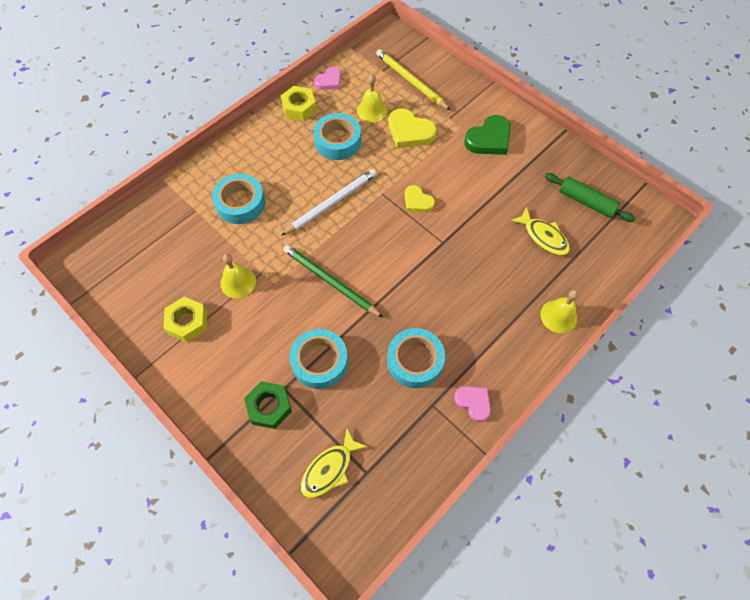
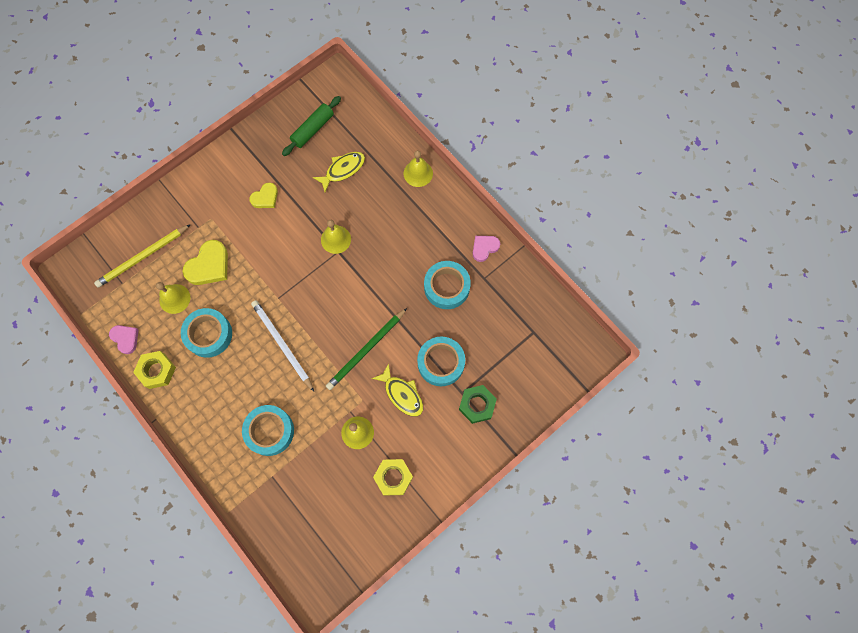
camera: 85 degrees left, 10 degrees up
yellow fish [301,429,368,498] -> yellow fish moved to [372,363,423,416]
yellow heart [405,185,435,212] -> yellow heart moved to [249,183,278,208]
green heart [464,115,511,155] -> none
none -> yellow bell [321,220,351,254]

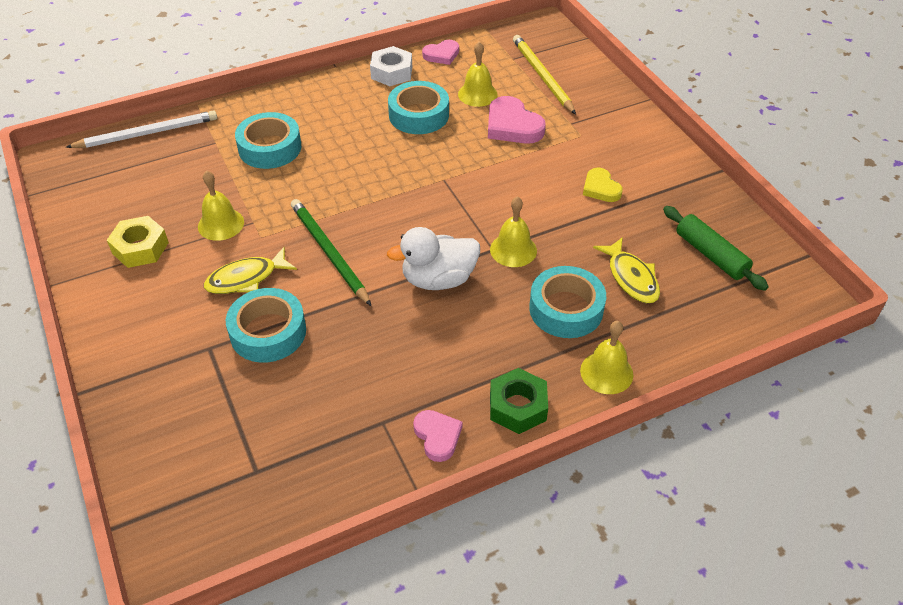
camera: 105 degrees right, 25 degrees down
yellow nut [133,351,176,389] -> white nut [370,46,412,86]
yellow heart [182,240,228,285] -> pink heart [488,96,546,144]
white pencil [251,300,314,392] -> white pencil moved to [66,110,217,148]
turquoise tape [424,261,471,309] -> turquoise tape moved to [529,266,606,338]
green nut [459,385,497,424] -> green nut moved to [490,368,548,434]
none -> white duck [387,227,480,290]

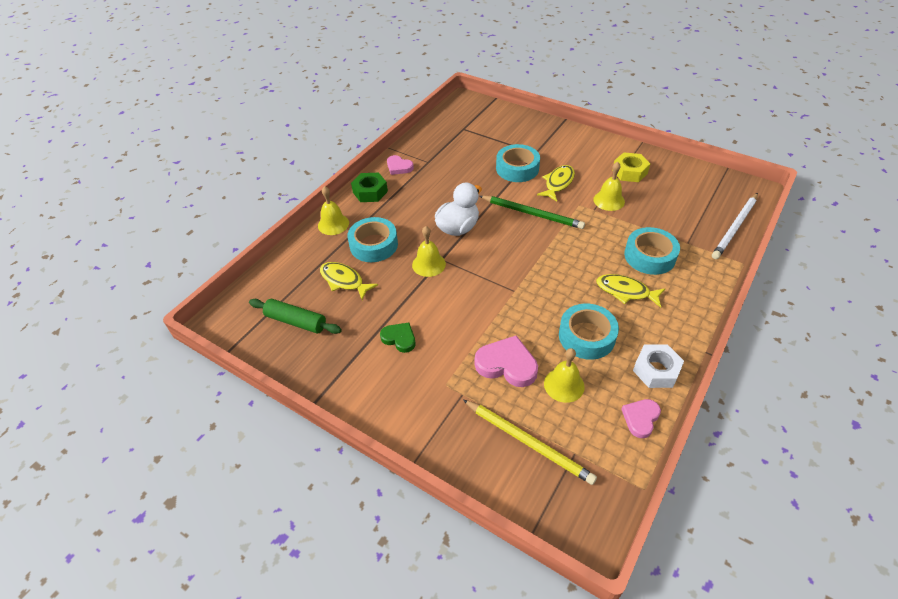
camera: 150 degrees right, 0 degrees up
yellow heart [583,168,623,202] -> green heart [380,323,415,353]
none -> yellow fish [596,274,665,308]

